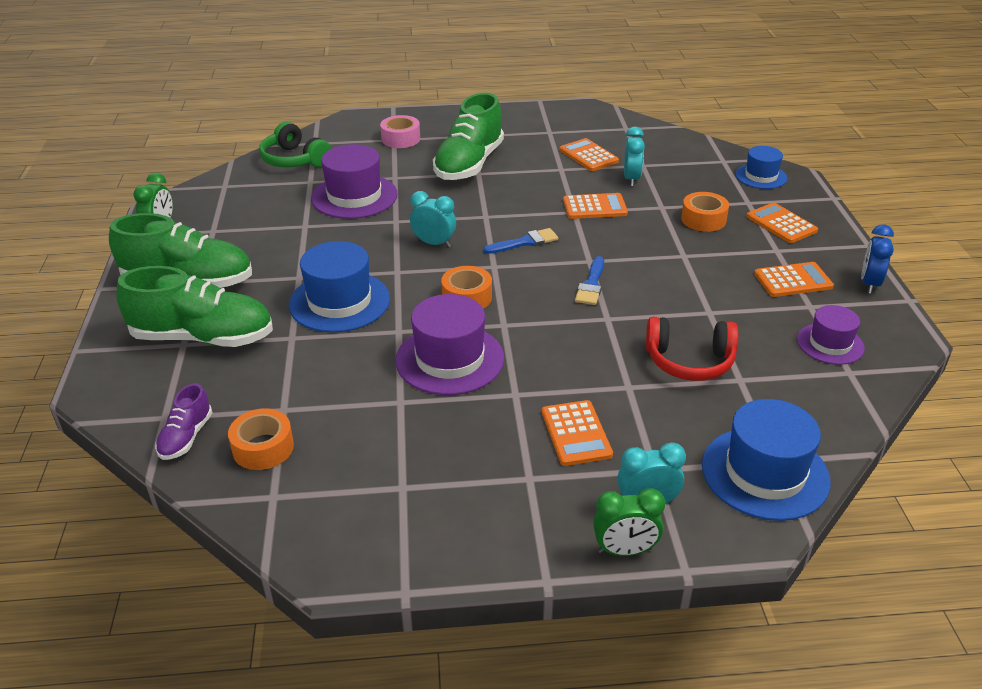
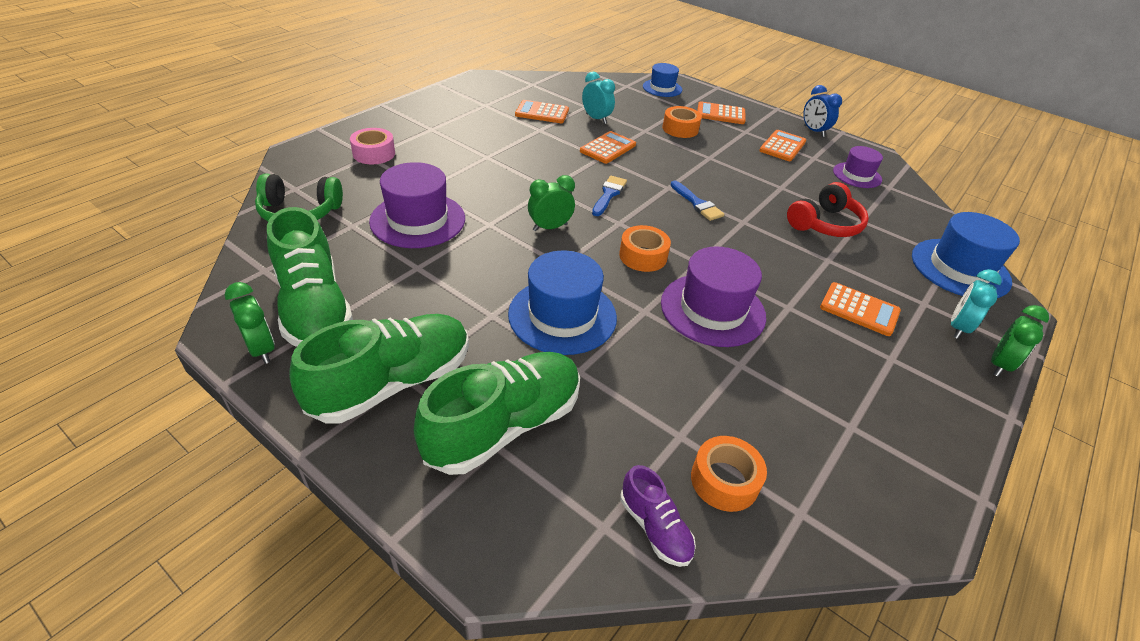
camera: 50 degrees left, 5 degrees up
turquoise clock [410,191,456,248] -> green clock [528,175,575,231]
green shoe [433,93,504,180] -> green shoe moved to [267,207,353,347]

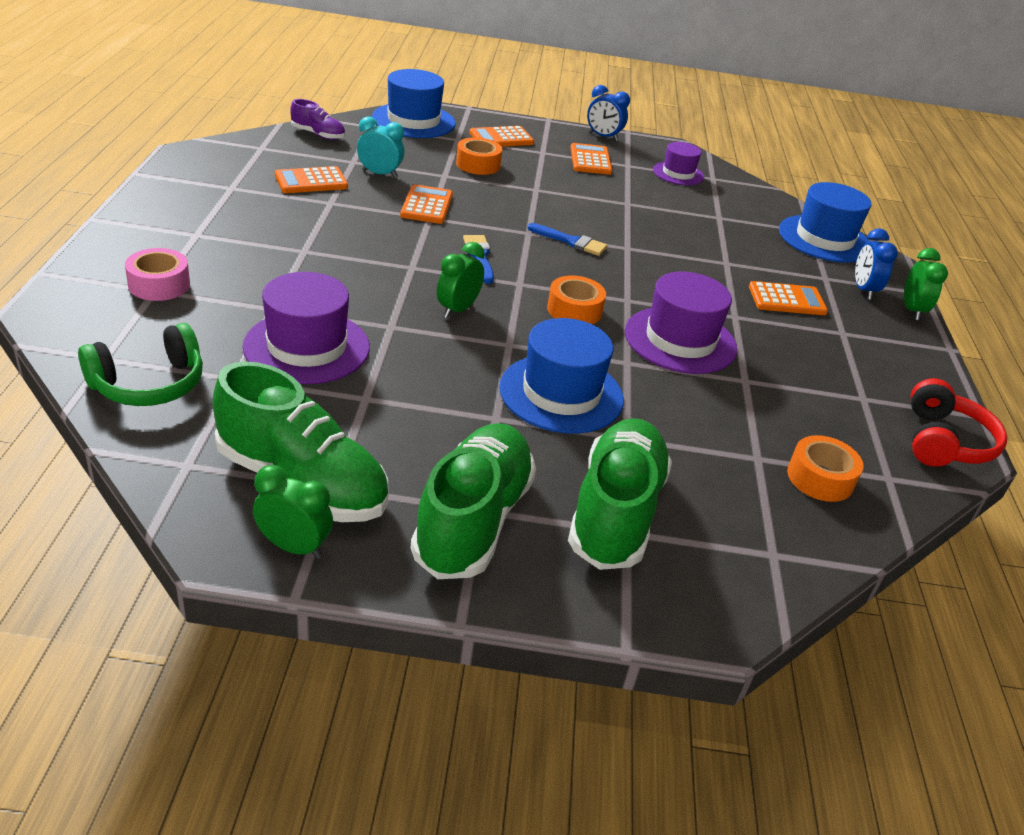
camera: 35 degrees left, 5 degrees down
purple shoe [621,465,696,567] -> purple shoe moved to [290,99,345,140]
blue hat [643,63,682,97] -> blue hat [372,69,456,138], size x1.65
red headphones [787,182,869,237] -> red headphones moved to [911,378,1007,466]
turquoise clock [951,269,1002,339] -> blue clock [855,228,898,300]

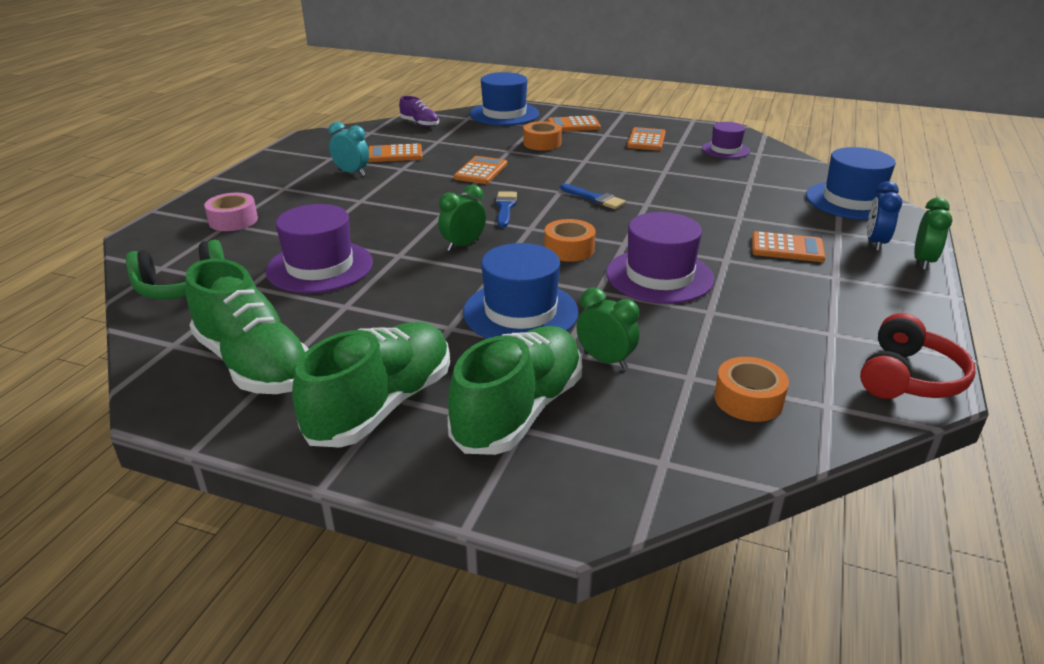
camera: 20 degrees right, 5 degrees down
green clock [253,465,333,559] -> green clock moved to [577,288,639,369]
turquoise clock [357,116,404,178] -> turquoise clock moved to [329,122,369,176]
blue clock [587,85,630,141] -> none

